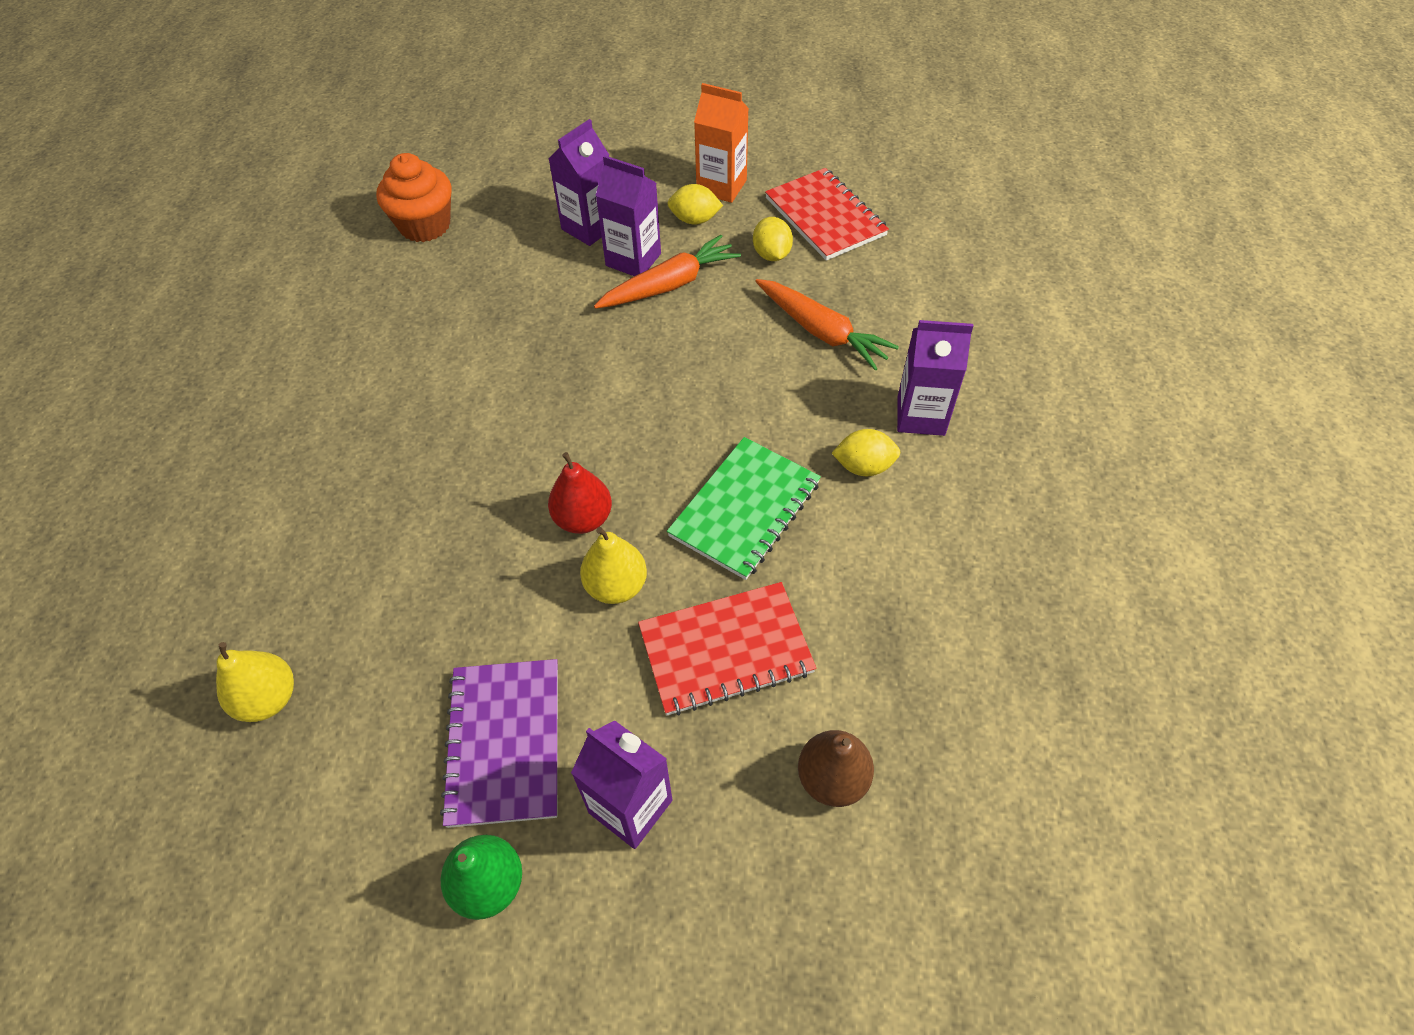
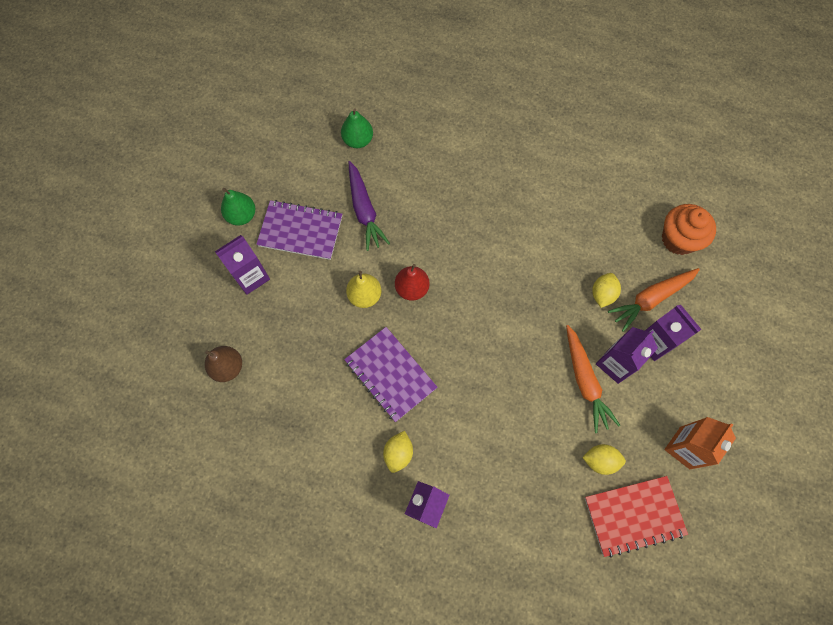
camera: 105 degrees right, 15 degrees up
yellow pear [216,642,294,722] -> green pear [341,109,373,148]
red notebook [638,582,816,716] -> none
yellow lemon [667,184,723,225] -> yellow lemon moved to [592,273,621,308]
green notebook [667,437,821,580] -> purple notebook [344,327,437,422]
orange carrot [755,279,899,371] -> orange carrot moved to [608,268,700,332]
none -> purple carrot [349,161,390,251]

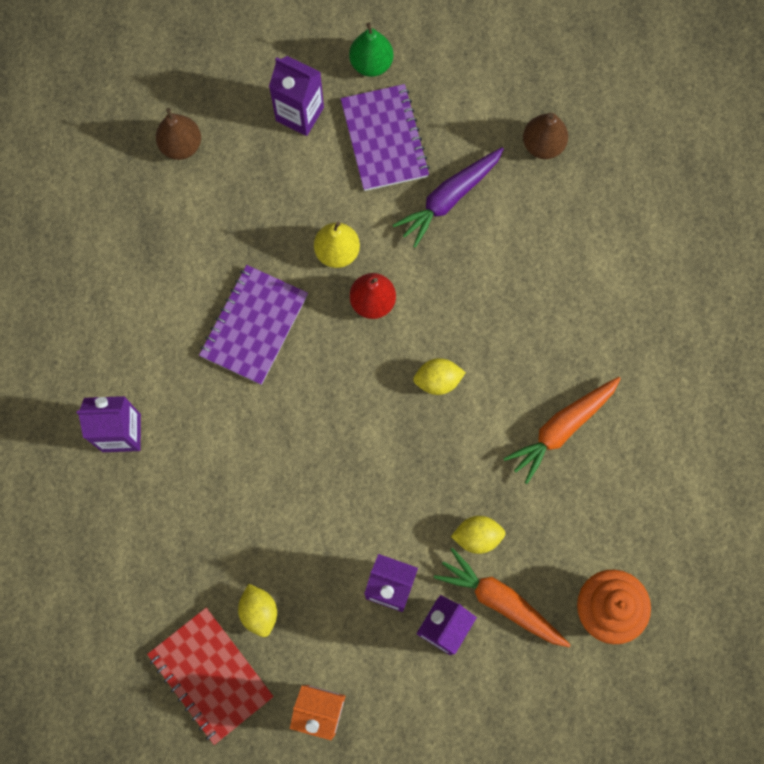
camera: 65 degrees right, 5 degrees up
green pear [341,109,373,148] -> brown pear [523,113,568,159]
yellow lemon [383,431,413,473] -> yellow lemon moved to [413,358,466,395]
orange carrot [566,325,620,433] -> orange carrot moved to [503,377,621,484]

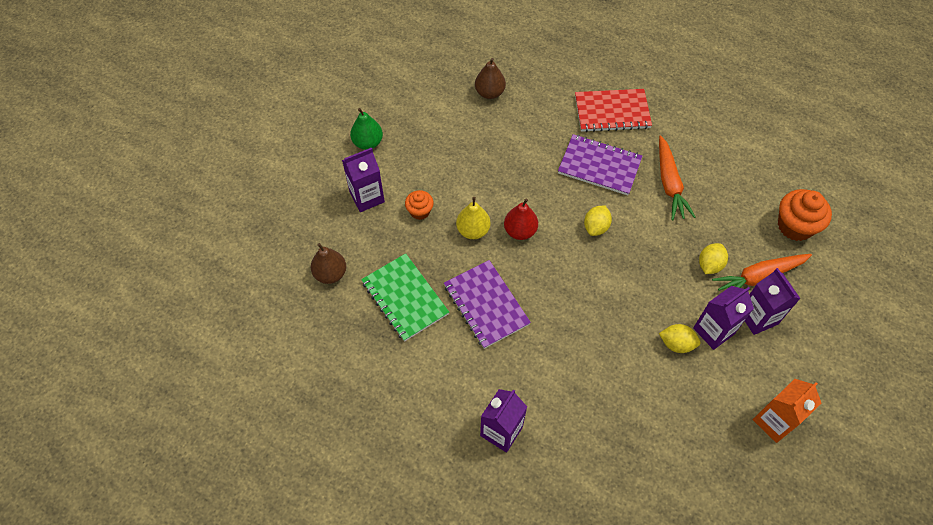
camera: 55 degrees left, 15 degrees down
red notebook [147,607,274,745] -> red notebook moved to [575,89,652,132]
yellow lemon [238,584,277,637] -> yellow lemon moved to [659,324,701,353]
purple notebook [340,84,430,191] -> purple notebook moved to [558,134,642,195]
purple carrot [393,147,504,248] -> none
none -> green notebook [361,253,449,342]
none -> orange cupcake [405,190,434,220]

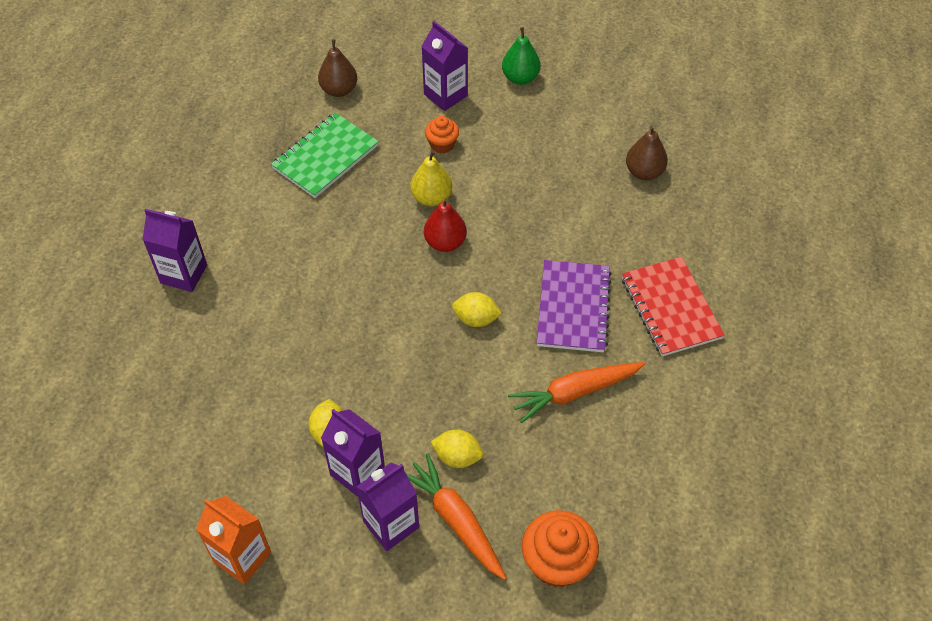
camera: 75 degrees right, 5 degrees down
purple notebook [444,260,531,349] -> none

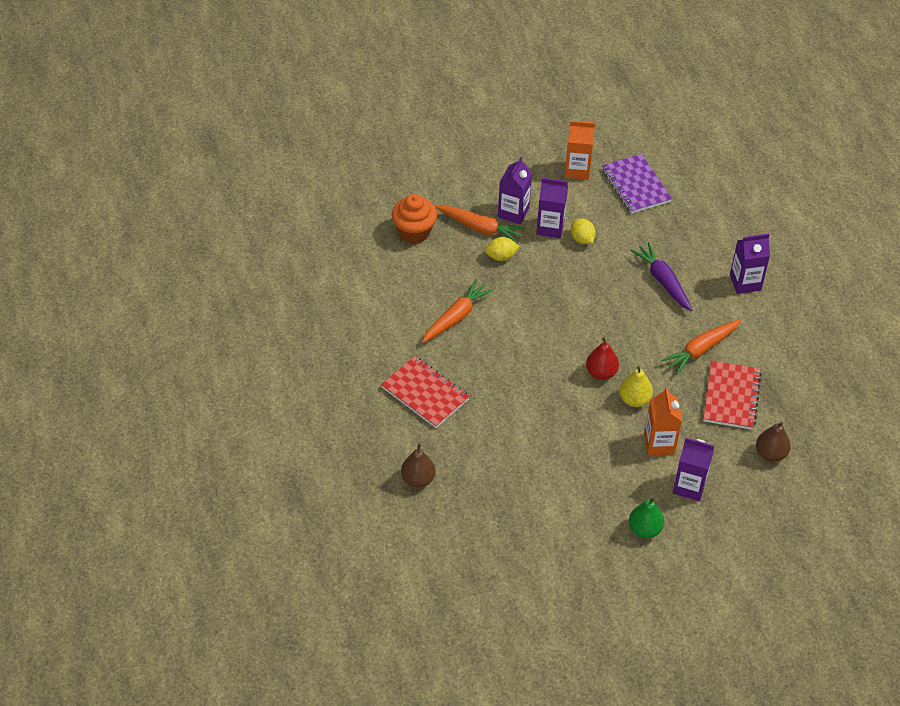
camera: 150 degrees right, 5 degrees down
green notebook [271,112,379,198] -> red notebook [703,360,762,430]
orange cupcake [425,116,459,153] -> orange carton [644,387,682,455]
yellow lemon [452,292,502,327] -> none
purple notebook [537,260,612,352] -> purple notebook moved to [602,154,672,214]
brown pear [626,126,668,180] -> brown pear moved to [401,444,436,488]
none -> purple carrot [631,242,693,312]
none -> orange carrot [661,319,741,375]

